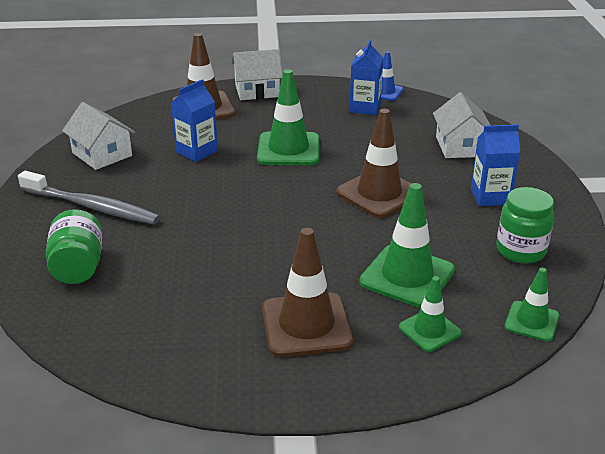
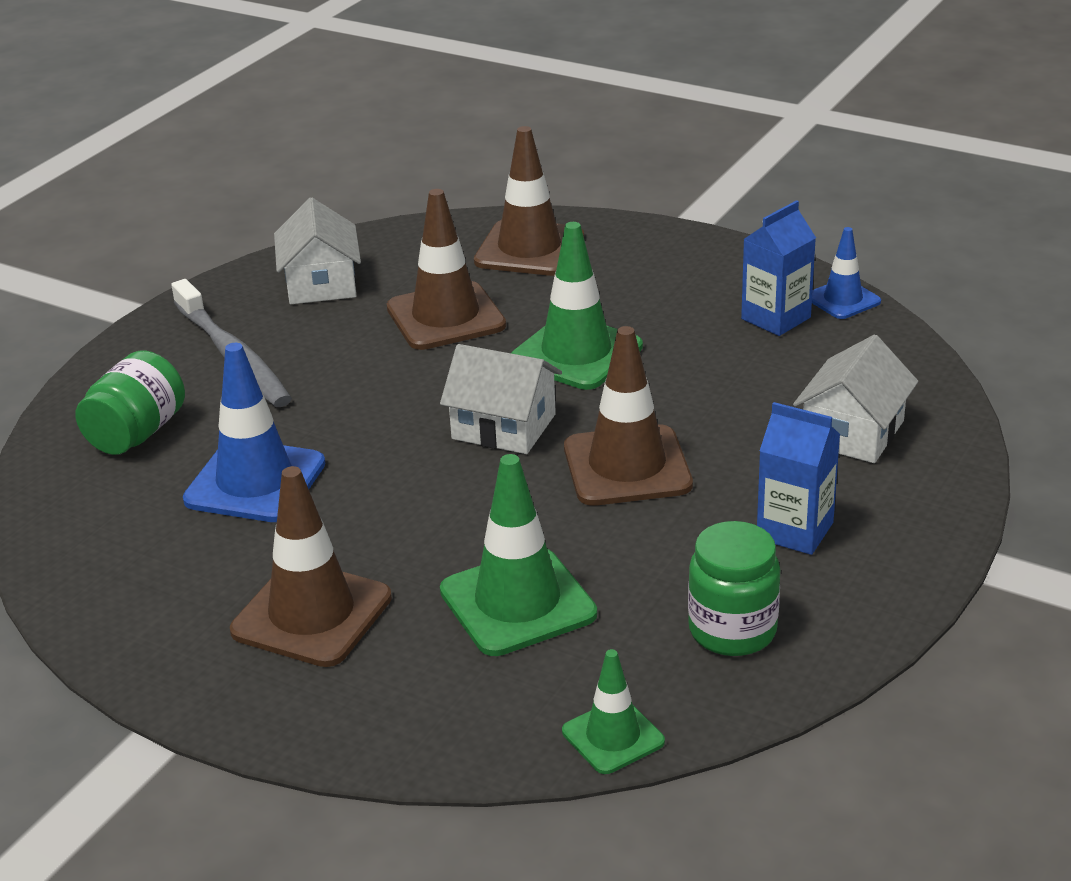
camera: 35 degrees right, 0 degrees up
blue carton [171,79,218,162] -> brown traffic cone [387,189,506,350]
white house [231,49,283,100] -> white house moved to [440,344,562,454]
green traffic cone [399,276,462,352] -> none
none -> blue traffic cone [183,343,325,522]

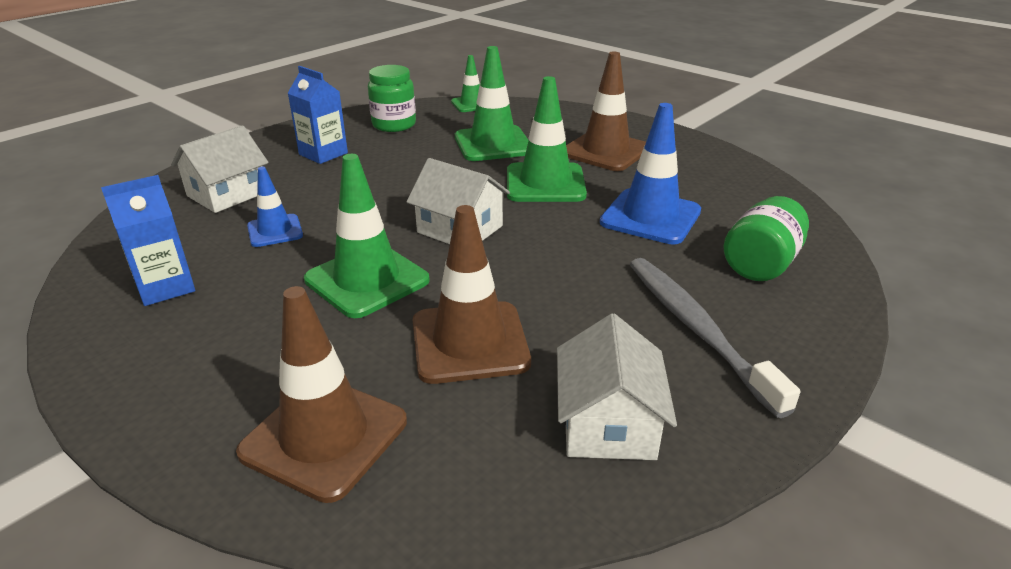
camera: 170 degrees left, 0 degrees up
brown traffic cone [564,326,693,506] -> none
blue traffic cone [812,227,881,319] -> blue traffic cone moved to [247,167,303,247]
none -> green traffic cone [507,76,587,202]

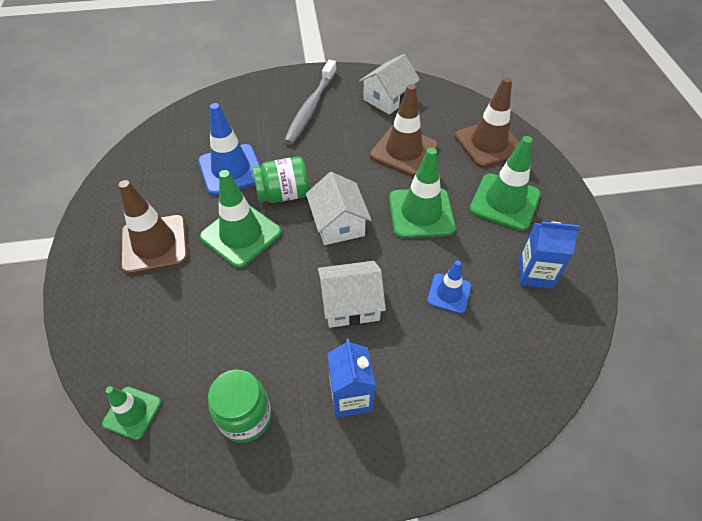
camera: 140 degrees left, 20 degrees up
white house [171,125,268,213] -> white house moved to [318,261,386,328]
green traffic cone [455,46,529,161] -> green traffic cone moved to [469,136,540,231]
green jar [724,196,809,281] -> green jar moved to [252,157,309,203]

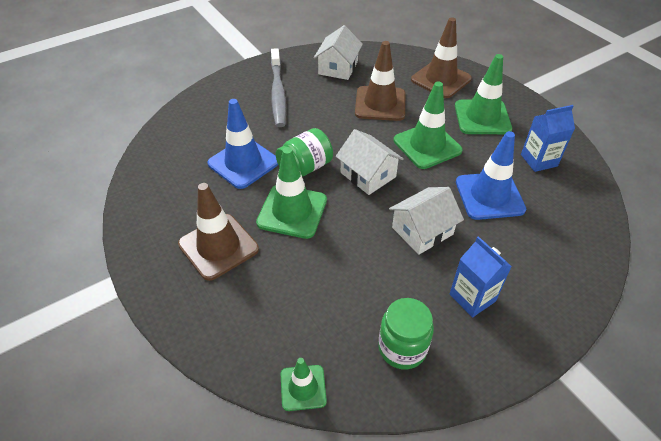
camera: 25 degrees left, 5 degrees down
blue traffic cone [427,260,471,314] -> blue traffic cone [456,131,526,220], size x1.74

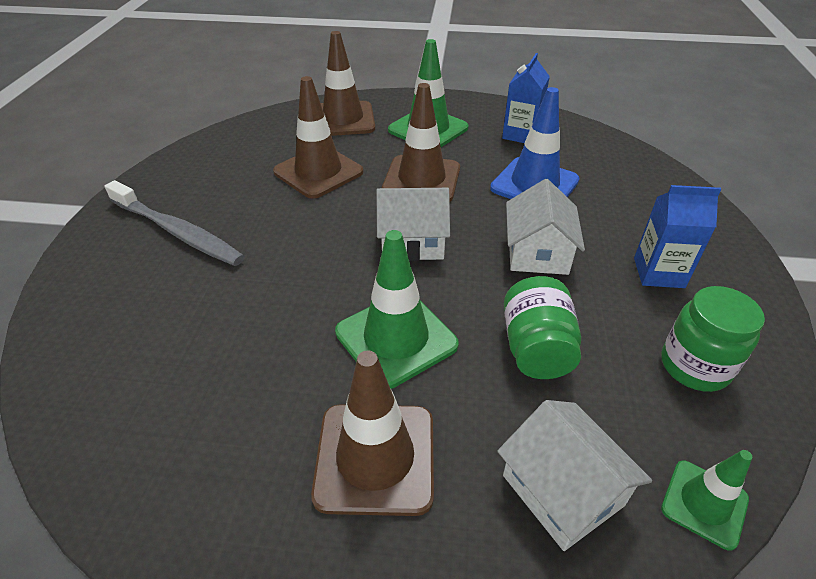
camera: 50 degrees left, 5 degrees down
blue traffic cone [208,99,278,189] -> none
green jar [276,128,333,177] -> green jar moved to [504,276,581,379]
white house [314,25,363,80] -> white house moved to [497,400,652,551]
green traffic cone [394,81,463,169] -> brown traffic cone [382,83,460,201]

